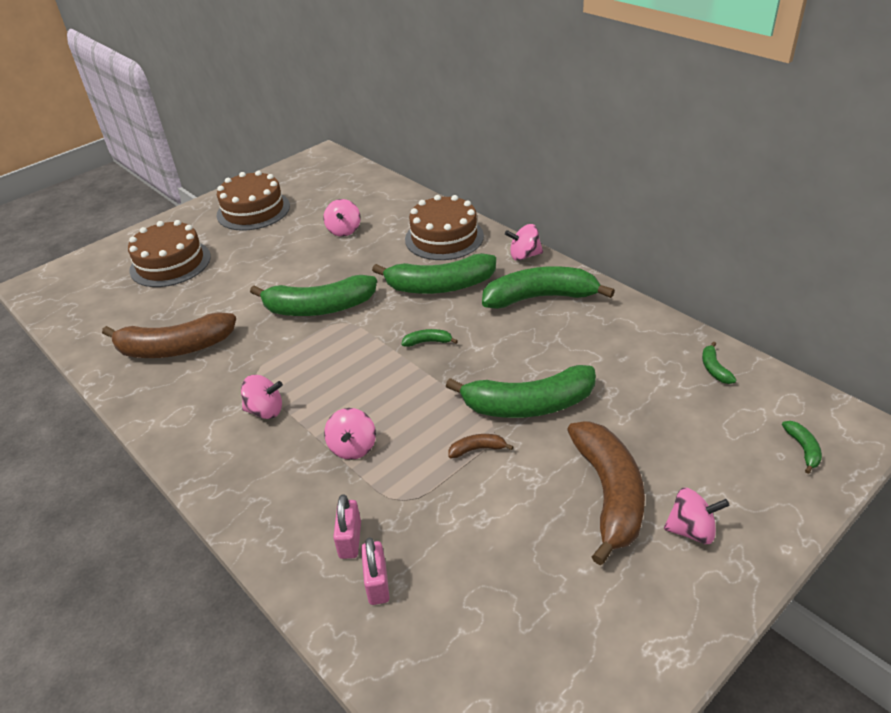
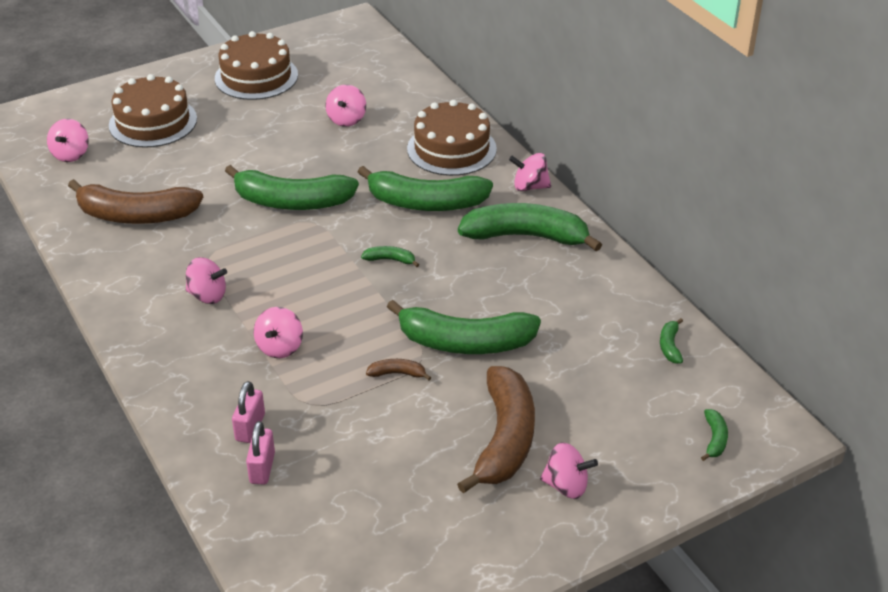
camera: 10 degrees right, 0 degrees up
none -> pink spinning top [47,119,89,162]

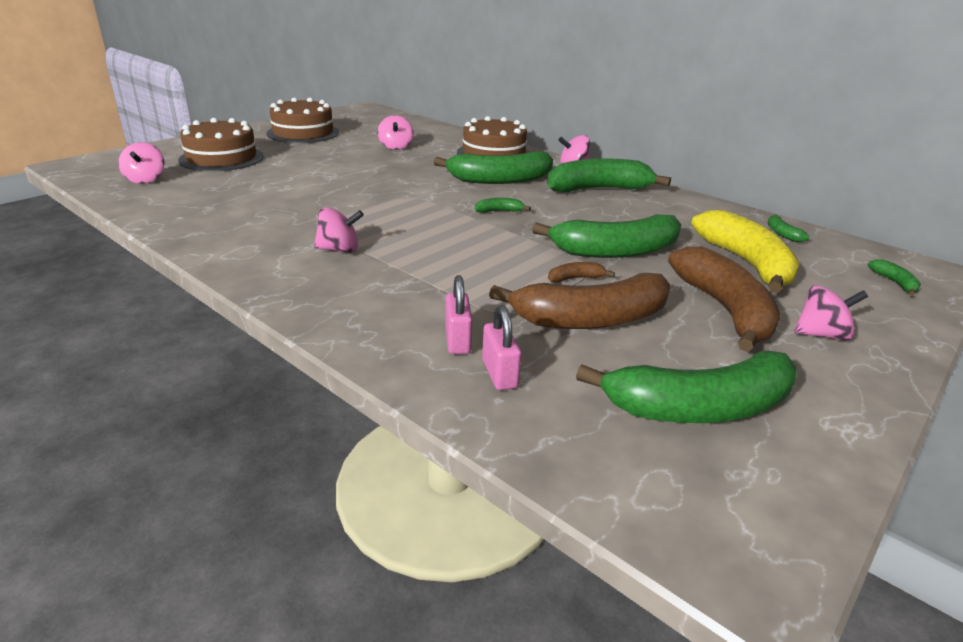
camera: 20 degrees left, 10 degrees down
brown banana [68,179,203,224] -> brown banana moved to [489,273,671,329]
green banana [225,165,359,210] -> green banana moved to [576,350,797,423]
pink spinning top [254,307,303,358] -> none
none -> yellow banana [691,210,800,293]

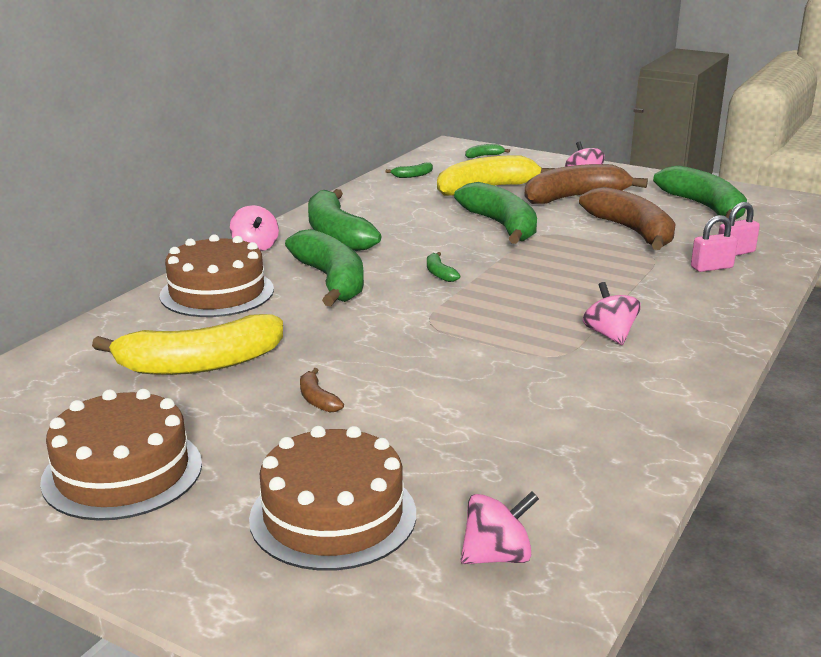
camera: 100 degrees left, 5 degrees down
pink spinning top [378,115,414,150] -> yellow banana [92,314,283,375]
brown banana [548,262,615,283] -> brown banana moved to [300,368,344,412]

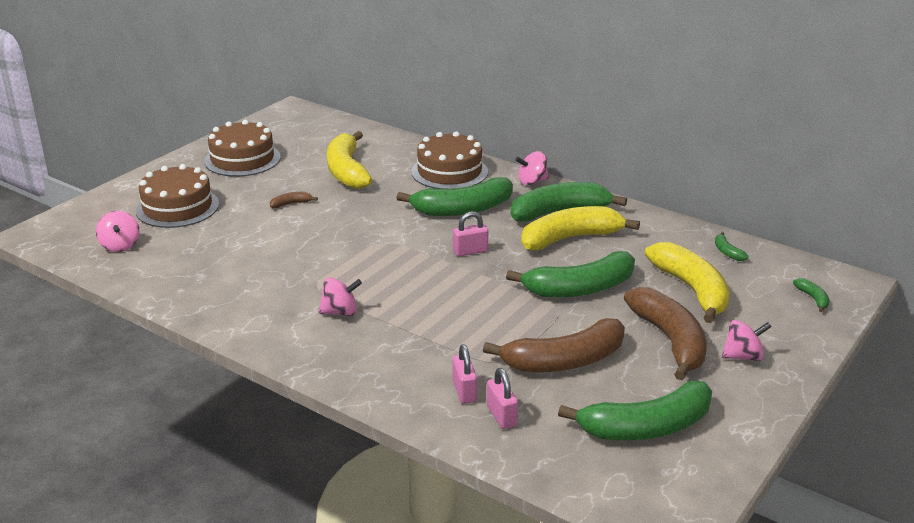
camera: 95 degrees right, 5 degrees up
green banana [427,252,460,282] -> pink padlock [453,211,488,256]
none -> yellow banana [521,206,640,250]

